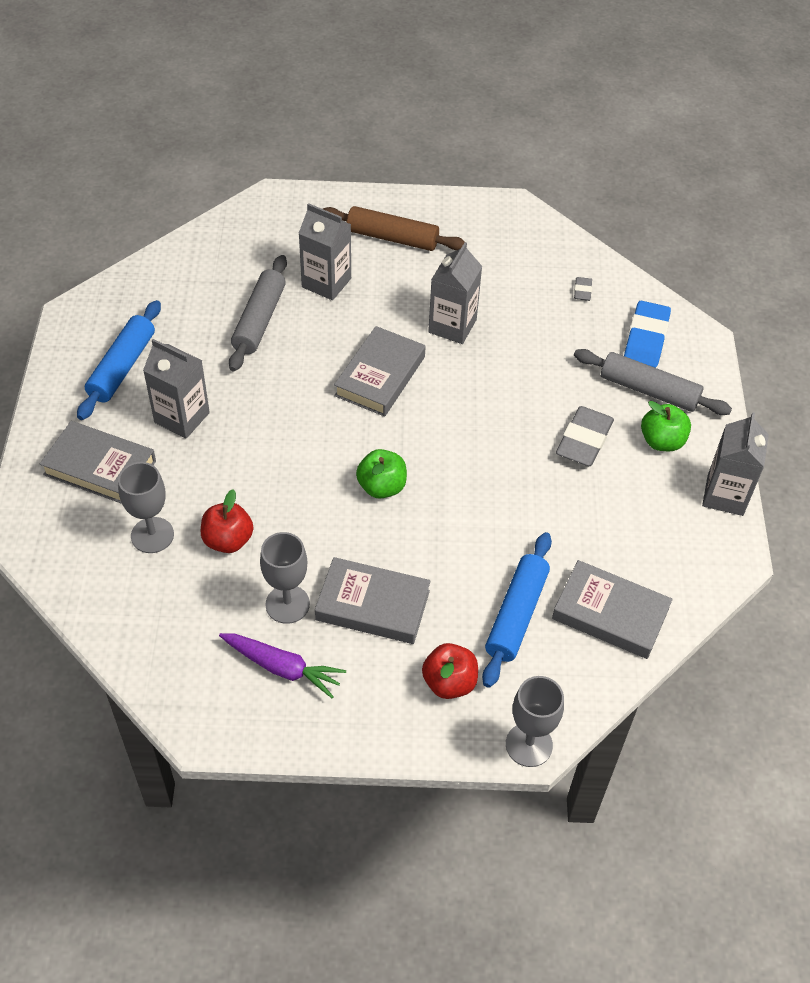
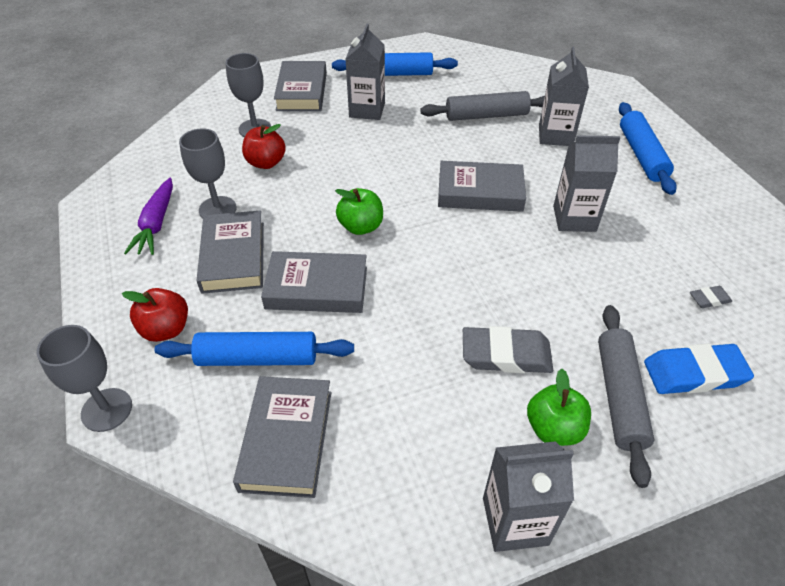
camera: 70 degrees right, 5 degrees down
brown rolling pin [323,206,465,251] -> blue rolling pin [619,102,677,195]
none -> grey book [261,251,367,313]

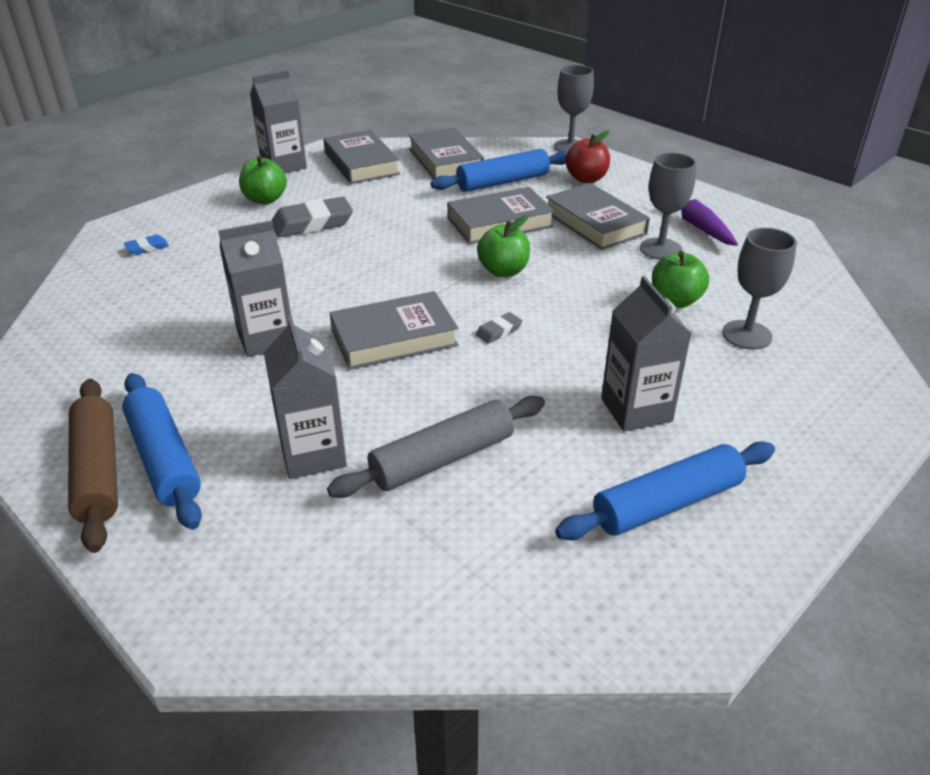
camera: 155 degrees right, 10 degrees down
red apple [242,124,286,169] -> green apple [652,251,709,308]
grey book [274,61,327,111] -> grey book moved to [323,130,400,184]
grey rolling pin [598,305,654,488] -> none
blue eraser [644,344,754,394] -> blue eraser [124,235,169,255], size x0.48
grey eraser [690,286,732,308] -> grey eraser moved to [476,312,522,344]
none -> brown rolling pin [68,379,118,553]

